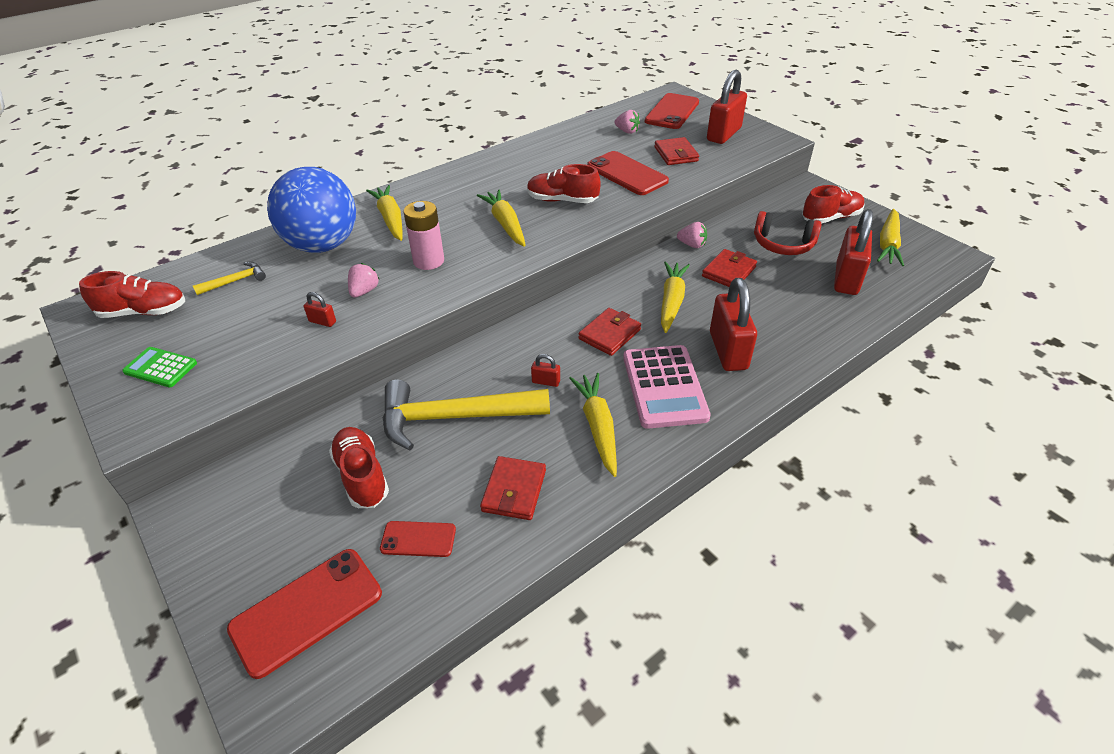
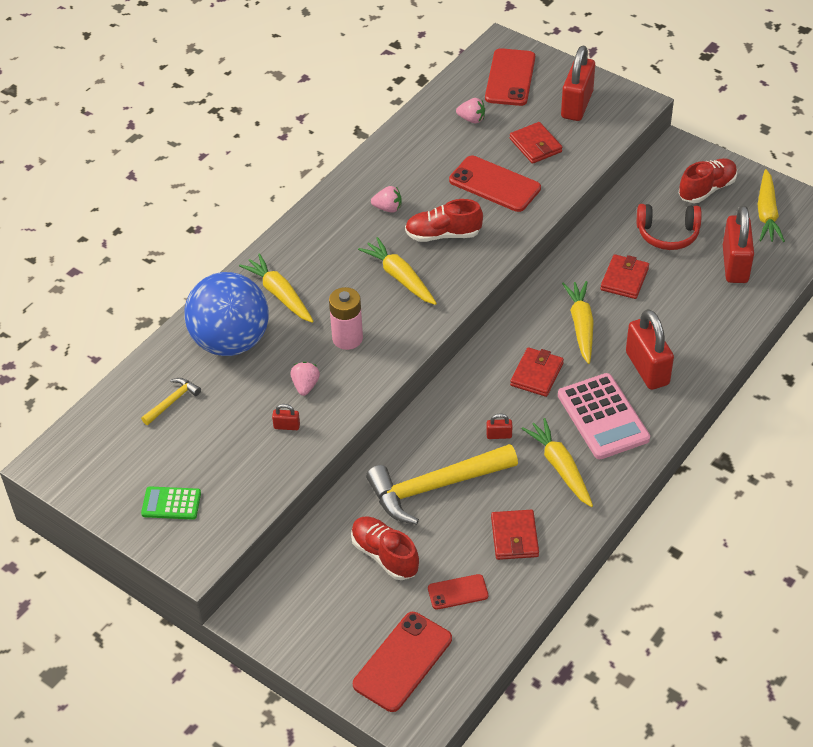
camera: 15 degrees left, 5 degrees up
red shoe [79,271,185,318] -> none
pink strawberry [677,222,707,248] -> pink strawberry moved to [371,186,402,213]

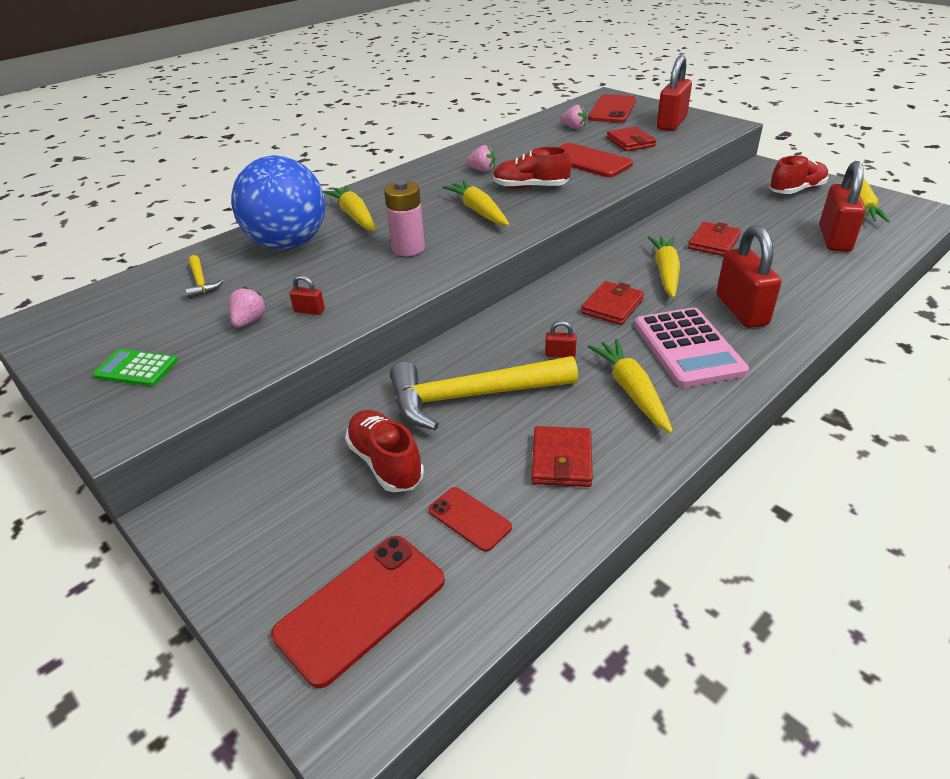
camera: 10 degrees right, 10 degrees down
yellow hammer [141,378,201,425] -> yellow hammer turned 105 degrees clockwise [185,255,224,299]
pink strawberry [291,362,320,396] -> pink strawberry moved to [229,287,266,328]
red phone [428,574,488,610] -> red phone turned 45 degrees clockwise [428,487,512,552]
red headphones [637,204,702,250] -> none

